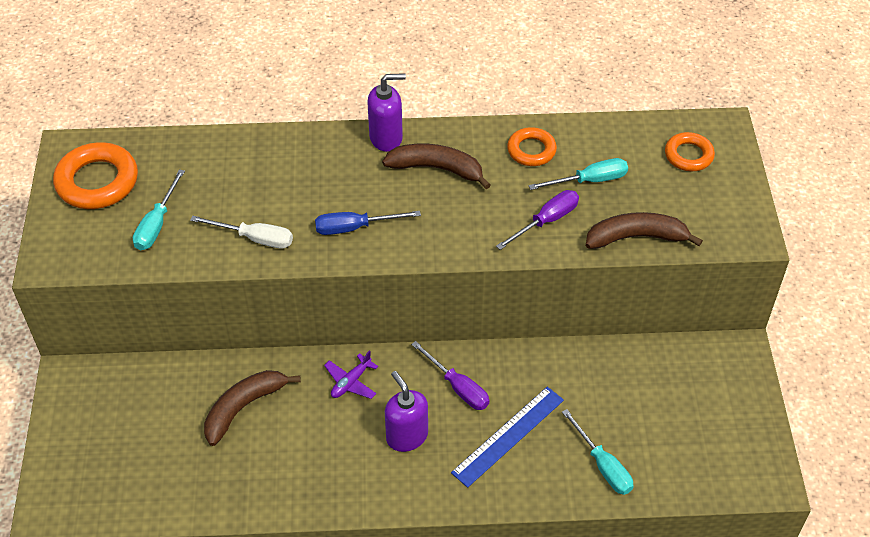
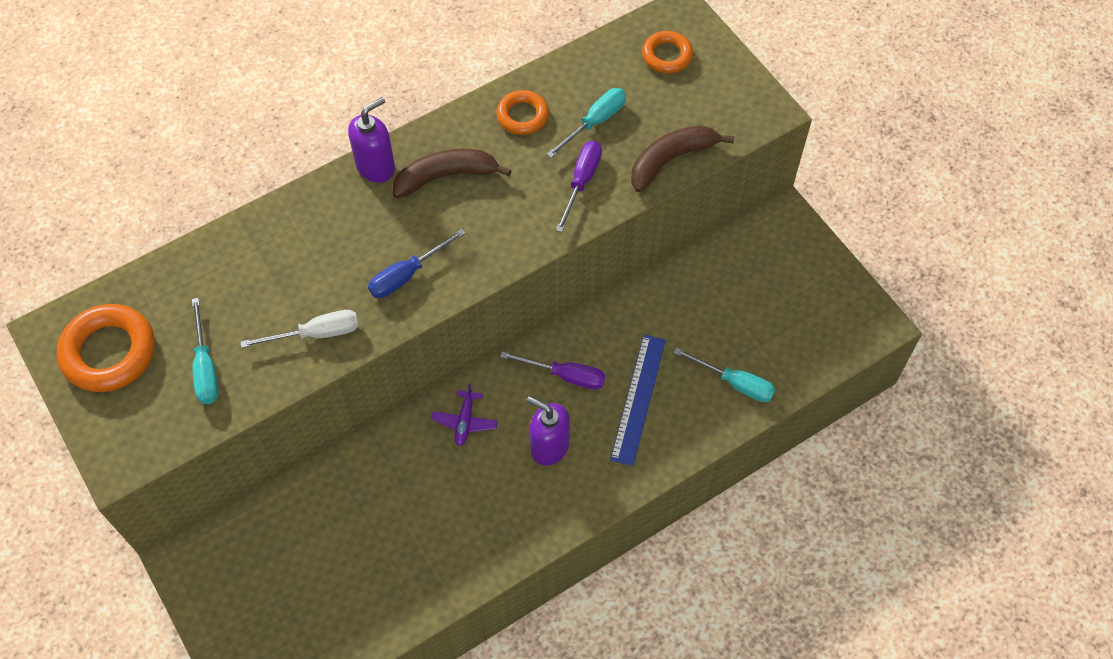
camera: 30 degrees left, 10 degrees up
brown banana [204,370,301,446] -> none

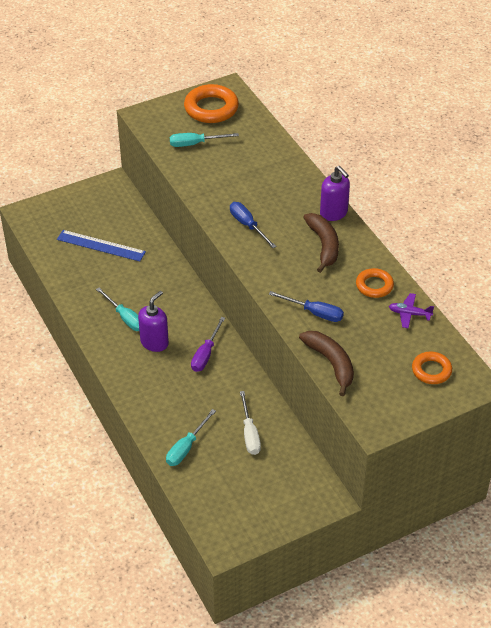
camera: 95 degrees right, 15 degrees down
white screwdriver [240,310,359,348] -> white screwdriver moved to [240,391,261,455]
purple plane [431,384,498,446] -> purple plane moved to [389,293,434,328]
turquoise screwdriver [546,88,626,158] -> turquoise screwdriver moved to [96,288,139,331]
purple screwdriver [556,141,602,232] -> blue screwdriver [269,291,344,322]
blue ruler [610,335,666,466] -> blue ruler moved to [57,230,146,261]

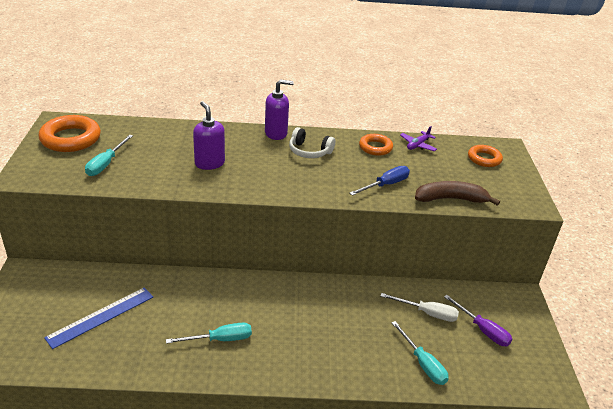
camera: 65 degrees left, 10 degrees down
purple soap dispenser [138,291,169,352] -> purple soap dispenser moved to [193,101,225,170]
purple screwdriver [191,317,225,372] -> purple screwdriver moved to [444,295,512,346]
blue screwdriver [230,202,276,248] -> none
brown banana [303,213,339,273] -> white headphones [289,127,335,158]

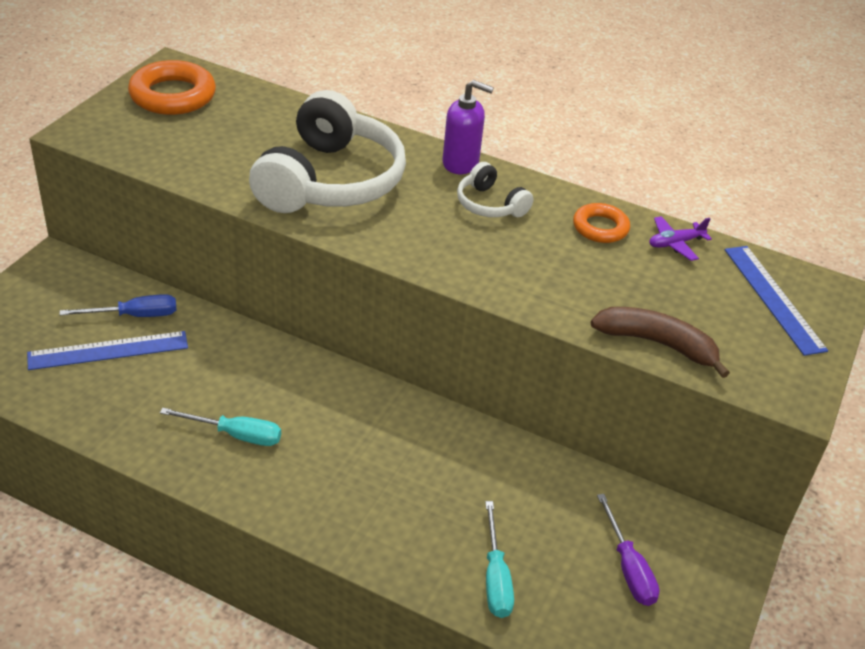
camera: 25 degrees right, 5 degrees up
turquoise screwdriver [85,135,133,176] -> none
purple soap dispenser [193,101,225,170] -> white headphones [249,90,406,213]
blue screwdriver [350,166,410,196] -> blue screwdriver moved to [59,294,176,317]
white screwdriver [381,293,459,322] -> none
orange ring [468,145,503,167] -> blue ruler [725,246,828,356]

